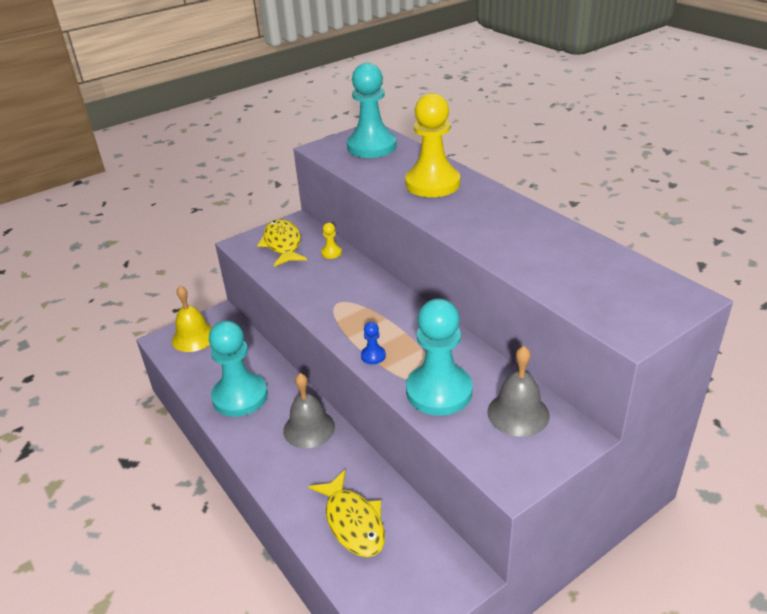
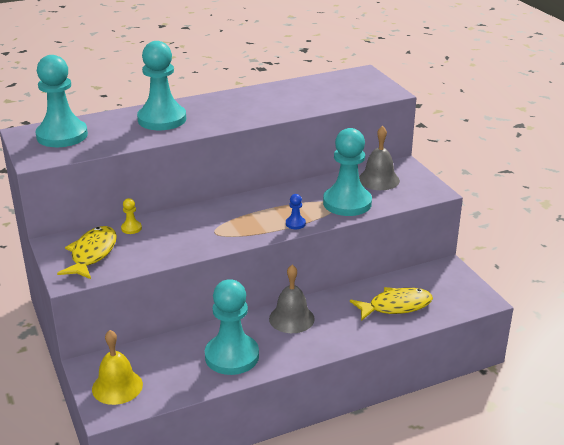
camera: 80 degrees left, 5 degrees down
yellow fish [257,219,307,267] -> yellow fish turned 105 degrees clockwise [57,226,117,279]
yellow pawn [405,93,460,197] -> turquoise pawn [137,41,186,130]

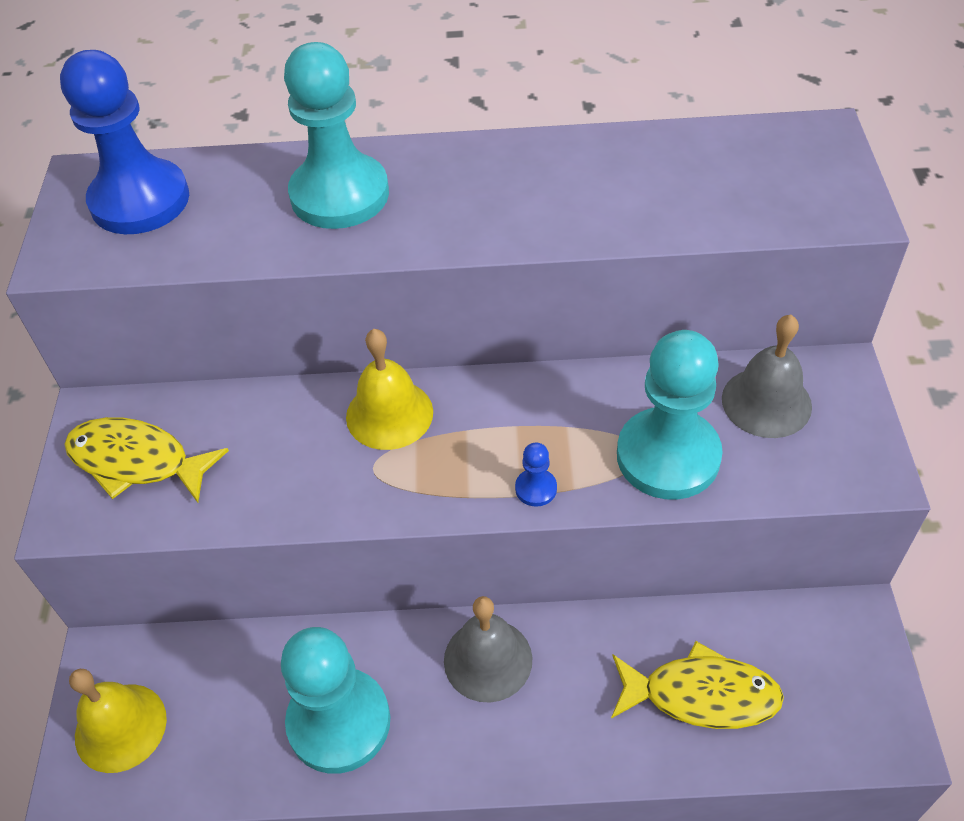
camera: 25 degrees right, 20 degrees up
turquoise pawn [36,55,88,147] -> blue pawn [60,50,189,234]
yellow fish [57,226,117,279] -> yellow fish turned 105 degrees counterclockwise [64,417,229,503]
yellow pawn [121,198,142,234] -> none
none -> yellow bell [346,329,433,450]

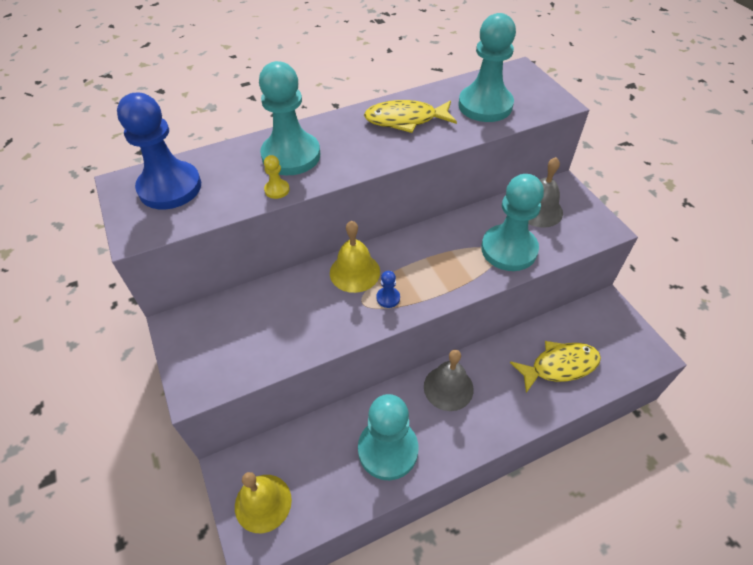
camera: 25 degrees left, 0 degrees up
yellow fish [64,417,229,503] -> yellow fish moved to [364,100,457,133]
blue pawn [515,443,557,507] -> blue pawn moved to [376,271,400,308]
none -> yellow pawn [264,155,290,199]
none -> turquoise pawn [458,13,516,122]

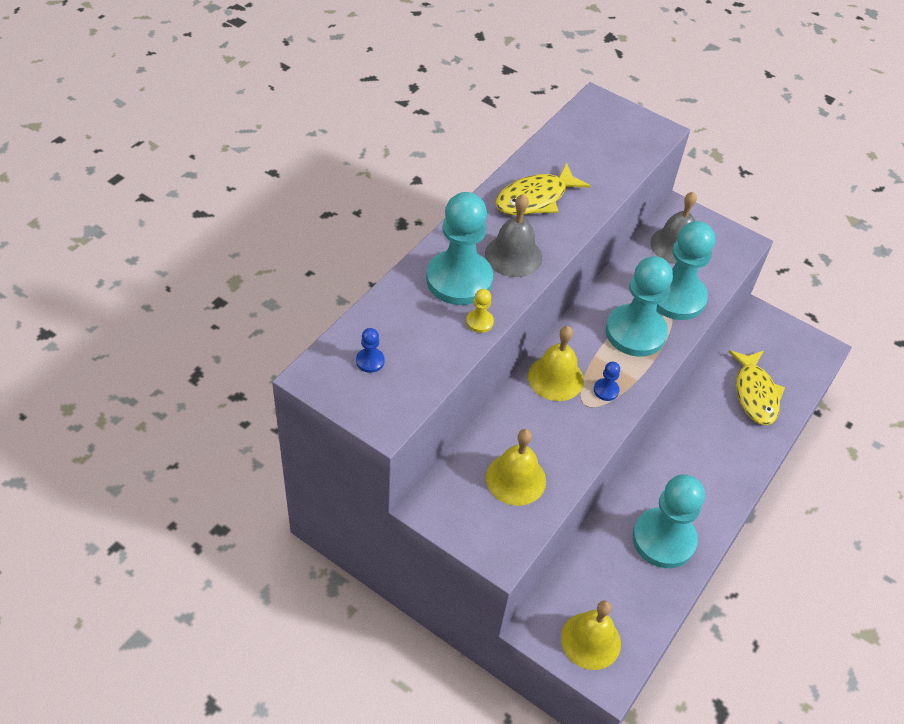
camera: 35 degrees left, 0 degrees up
blue pawn [117,93,201,209] -> blue pawn [356,328,384,373], size x0.40
grey bell [424,350,474,411] -> grey bell moved to [485,194,542,277]
turquoise pawn [458,13,516,122] -> turquoise pawn moved to [606,256,673,357]
yellow fish [510,341,601,393] -> yellow fish turned 135 degrees clockwise [728,350,785,425]
none -> yellow bell [486,429,546,506]

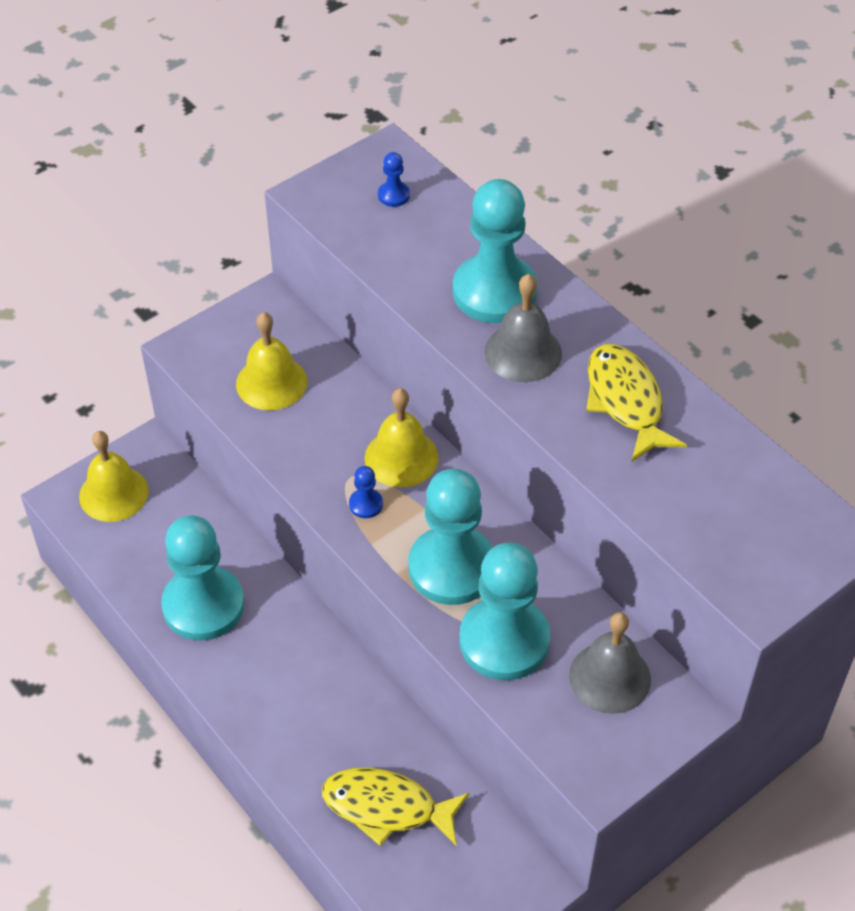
camera: 110 degrees right, 0 degrees up
yellow pawn [466,289,494,333] -> none

